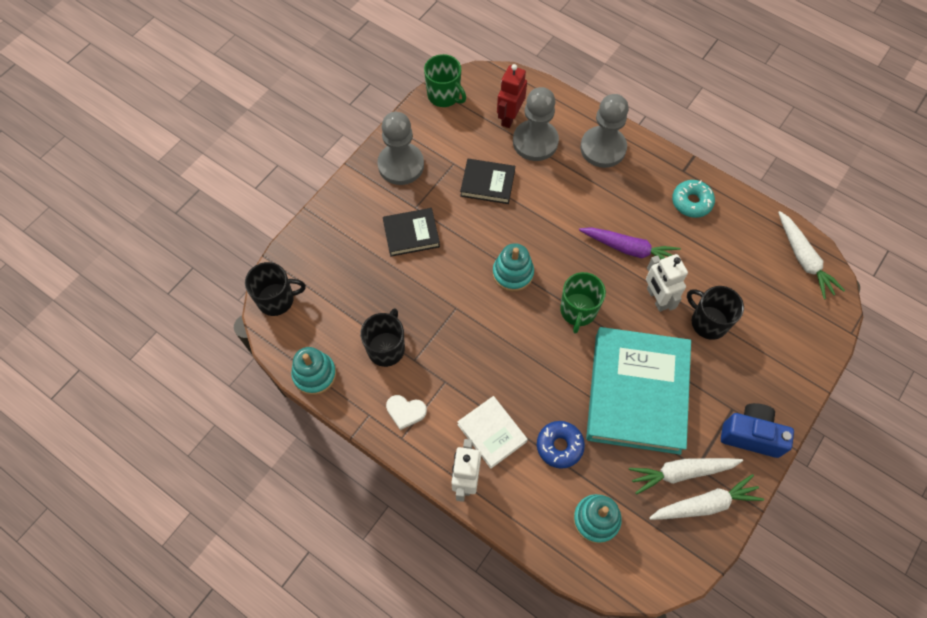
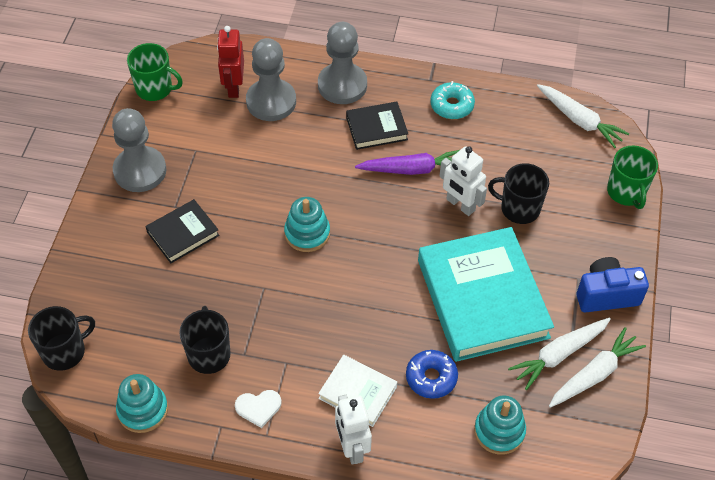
camera: 25 degrees left, 10 degrees down
black book [460,159,515,204] -> black book moved to [346,102,408,150]
green mug [560,272,606,334] -> green mug moved to [607,145,658,209]

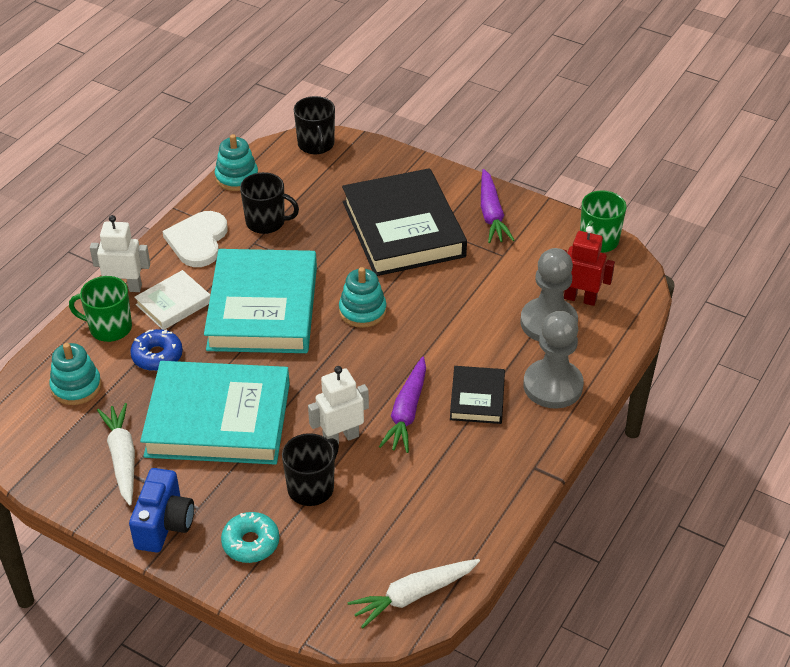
camera: 110 degrees right, 10 degrees down
grey pawn [112,108,166,192] -> purple carrot [481,169,515,243]
black book [145,200,219,263] -> black book [342,168,467,276], size x2.06
white heart [235,390,282,428] -> white heart [162,211,227,267], size x1.79
turquoise donut [430,81,475,119] -> turquoise donut moved to [221,512,279,563]
white carrot [549,327,646,408] -> none
green mug [607,145,658,209] -> green mug moved to [69,276,132,342]
none -> turquoise book [204,249,317,353]

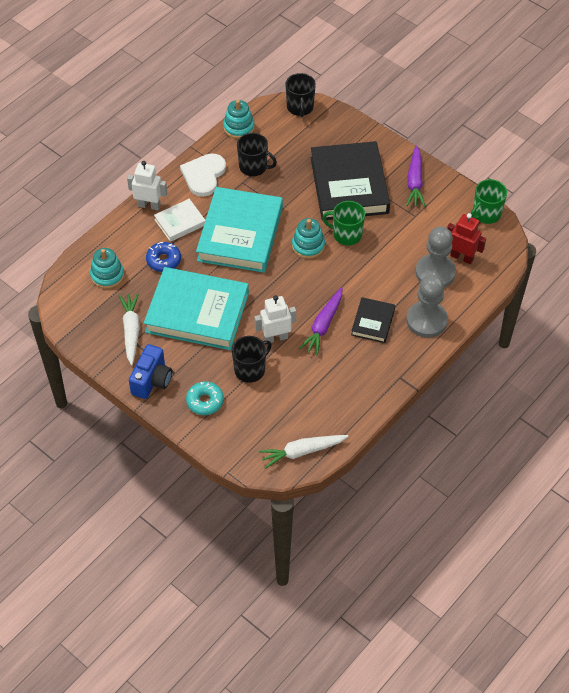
camera: 10 degrees right, 10 degrees up
green mug [69,276,132,342] -> green mug moved to [323,201,365,245]

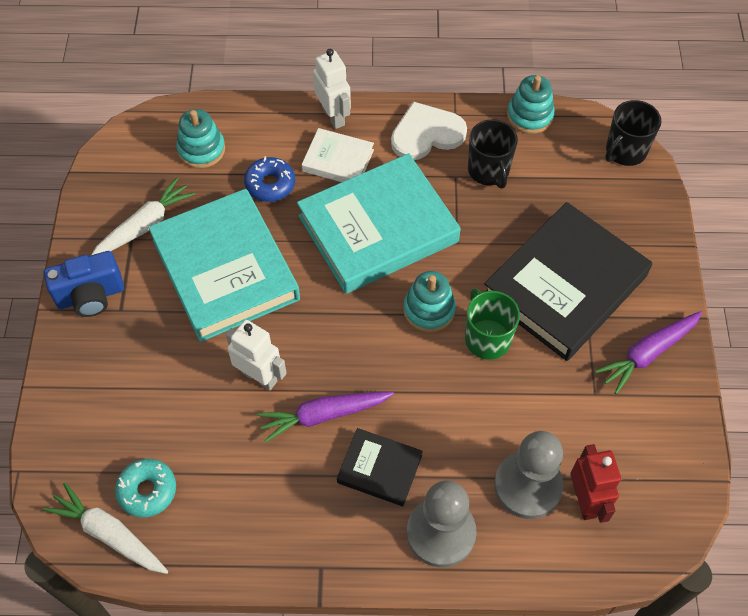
camera: 50 degrees right, 5 degrees up
turquoise donut [186,381,224,415] -> turquoise donut moved to [115,459,176,518]
black mug [232,336,272,383] -> none
black book [351,297,395,343] -> black book turned 45 degrees clockwise [337,428,423,506]
green mug [471,179,507,224] -> none

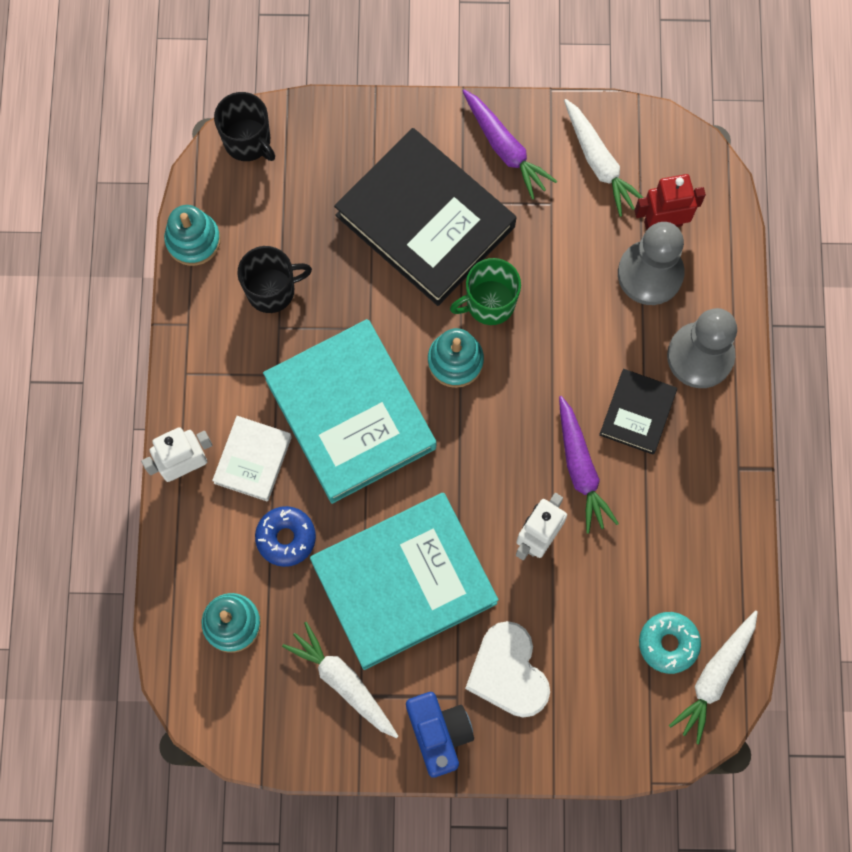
camera: 90 degrees left, 15 degrees up
white heart [391,102,467,160] -> white heart moved to [465,621,550,718]
none -> white carrot [564,99,643,217]

